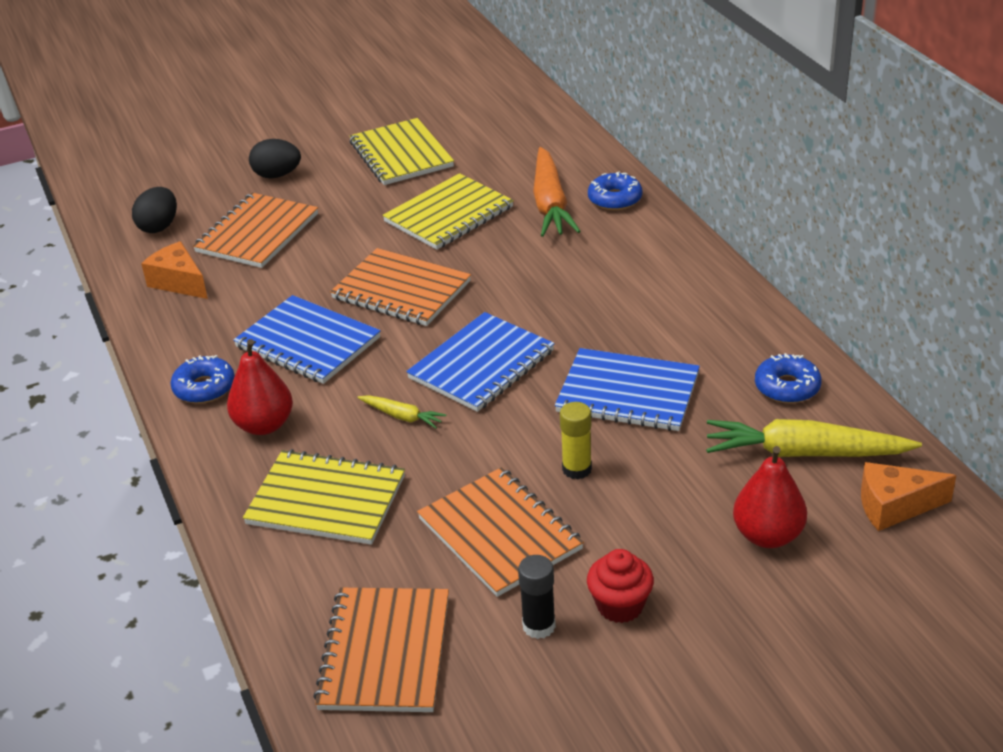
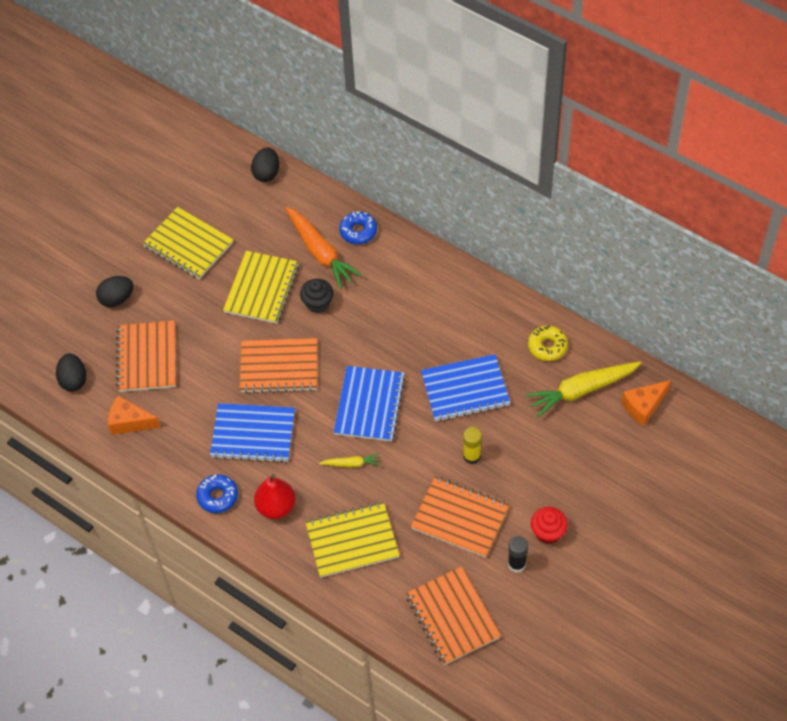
camera: 30 degrees left, 20 degrees up
red pear [733,446,807,548] -> none
blue donut [755,353,822,403] -> yellow donut [528,325,568,361]
none -> black egg [251,147,279,182]
none -> black cupcake [300,279,334,313]

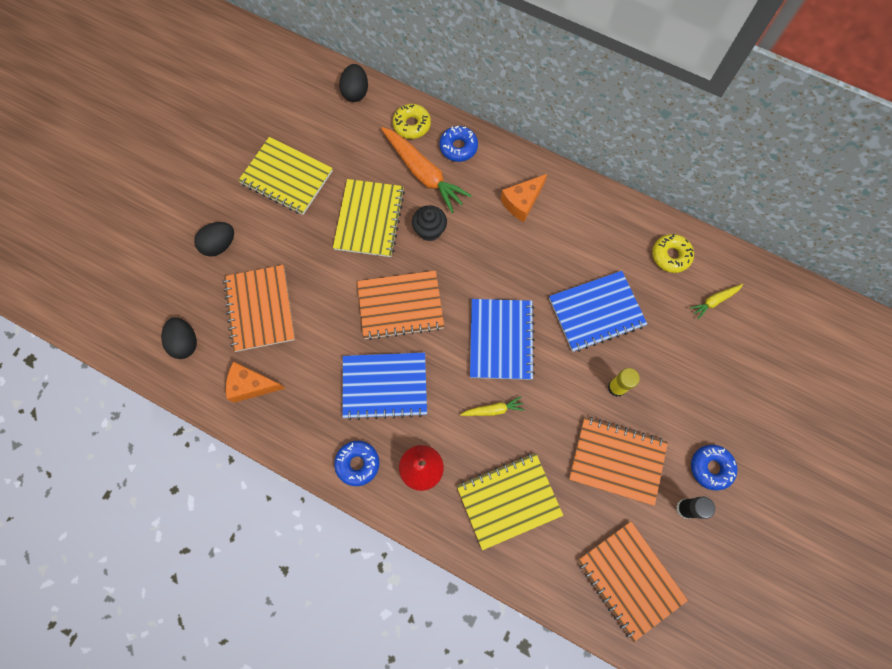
camera: 10 degrees left, 15 degrees up
yellow carrot [526,362,641,417] -> yellow carrot [690,284,743,319], size x0.49
red cupcake [531,507,568,544] -> blue donut [691,445,737,490]
orange cheese [622,380,671,426] -> orange cheese moved to [501,174,547,222]
none -> yellow donut [393,104,431,139]

